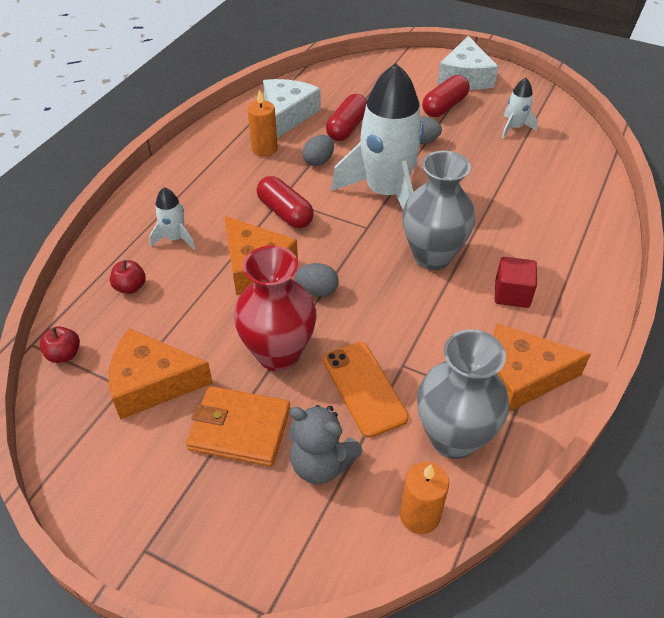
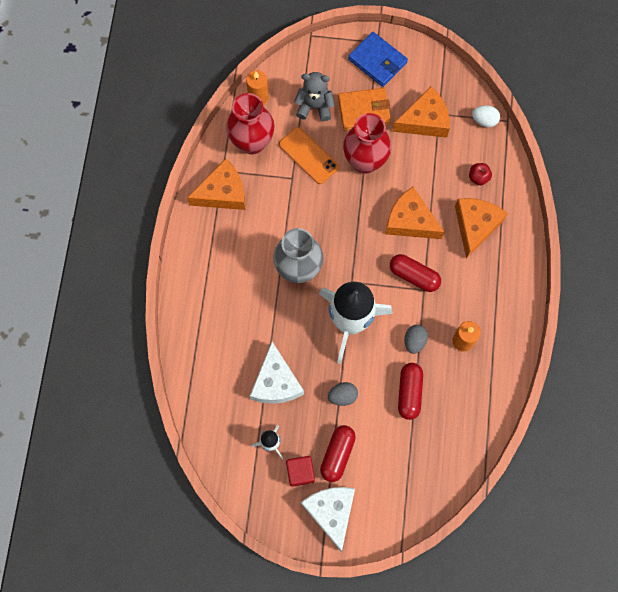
camera: 160 degrees right, 25 degrees up
red apple [40,326,80,363] -> white egg [472,105,500,127]
white rocket [149,187,195,249] -> orange cheese [455,198,508,259]
white cheese [263,79,321,138] -> white cheese moved to [250,342,304,404]
grey egg [295,263,339,297] -> none
grey vase [417,329,509,459] -> red vase [226,93,274,155]
red cube [495,257,537,308] -> red cube moved to [286,456,315,487]
none -> blue wallet [348,32,408,87]

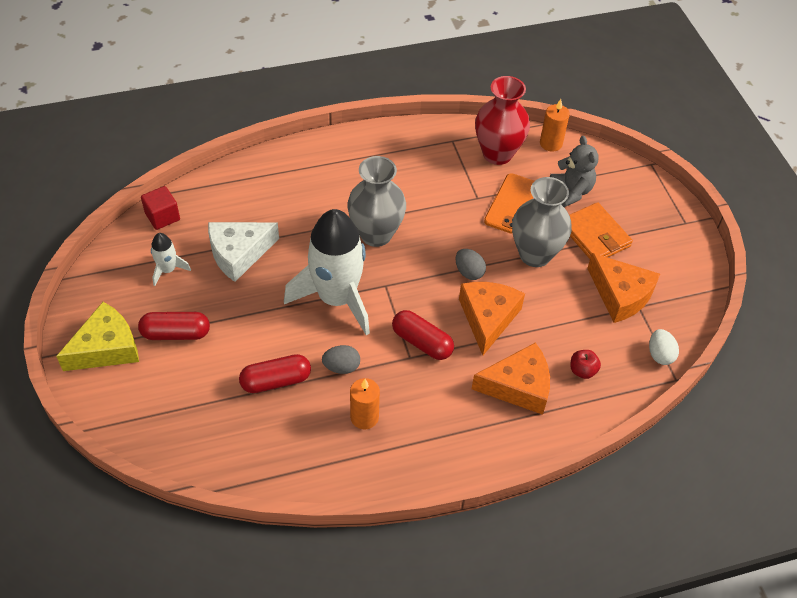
camera: 65 degrees right, 20 degrees down
orange cheese [187,159,245,210] -> none
red cube [286,456,315,487] -> red cube moved to [141,186,180,230]
white cheese [301,487,355,552] -> yellow cheese [56,302,139,371]
grey egg [328,382,358,406] -> grey egg moved to [455,249,486,280]
red vase [343,113,392,174] -> grey vase [512,177,572,267]
blue wallet [348,32,408,87] -> none
red capsule [390,254,441,292] -> red capsule turned 60 degrees counterclockwise [392,310,454,360]

